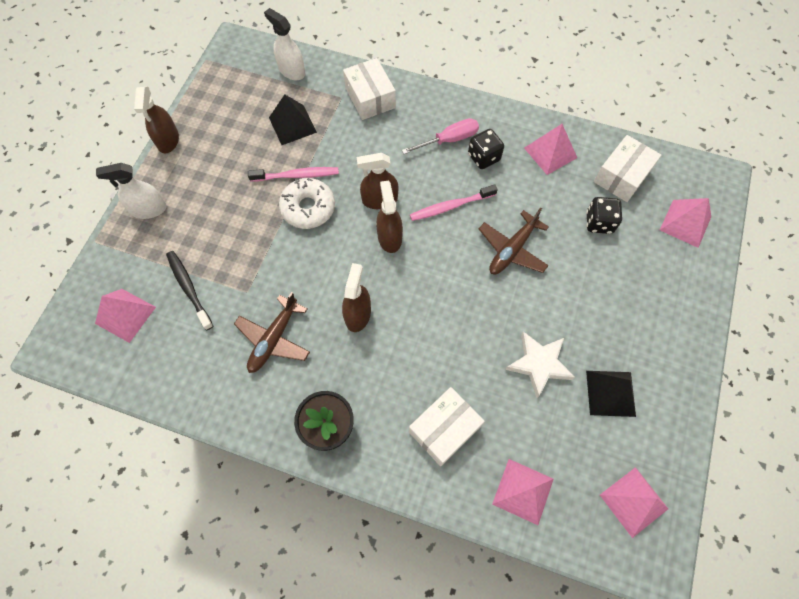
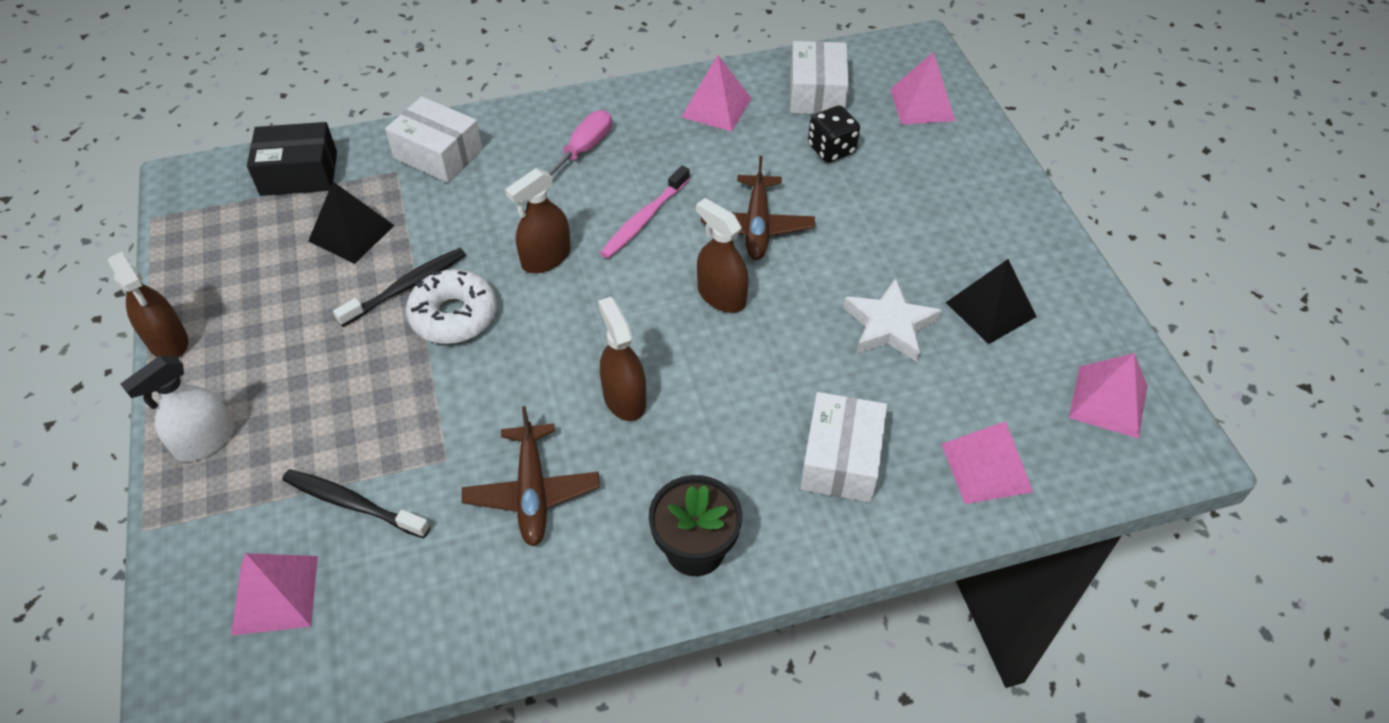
camera: 35 degrees left, 15 degrees down
pink toothbrush [248,167,339,182] -> black toothbrush [333,248,466,327]
white spray bottle [264,8,305,80] -> black box [247,122,337,196]
brown spray bottle [376,180,403,253] -> brown spray bottle moved to [696,198,749,313]
black dice [468,129,504,169] -> none

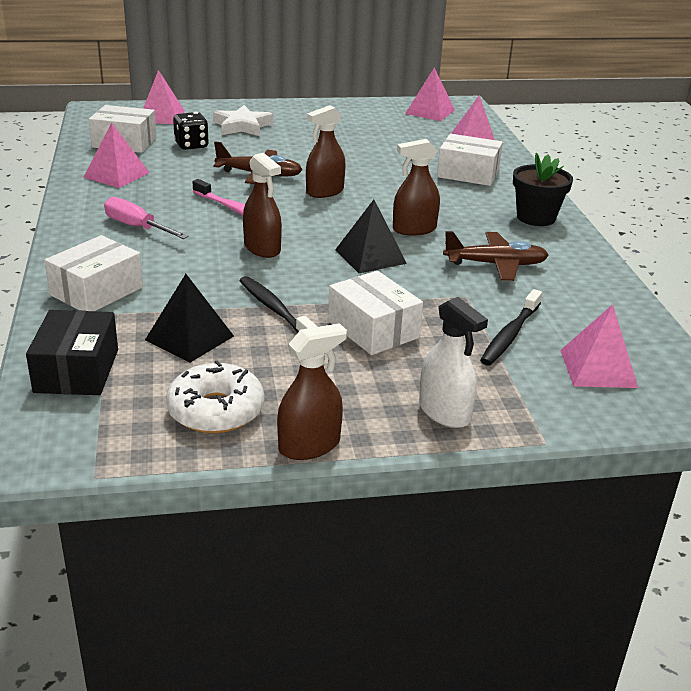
camera: 85 degrees left, 20 degrees down
white donut [406,269,497,344] -> white donut moved to [166,360,264,433]
white star [843,278,942,362] -> white star moved to [213,105,273,136]
black pyramid [946,259,1037,344] -> black pyramid moved to [335,200,407,273]
none -> white box [328,271,423,355]

